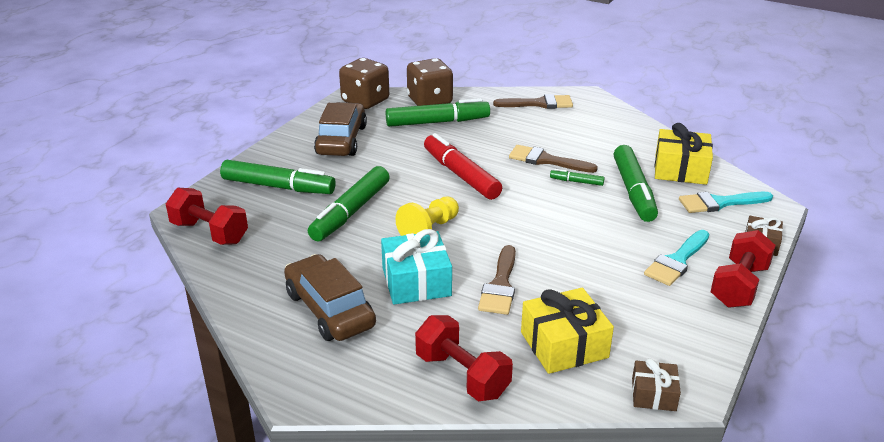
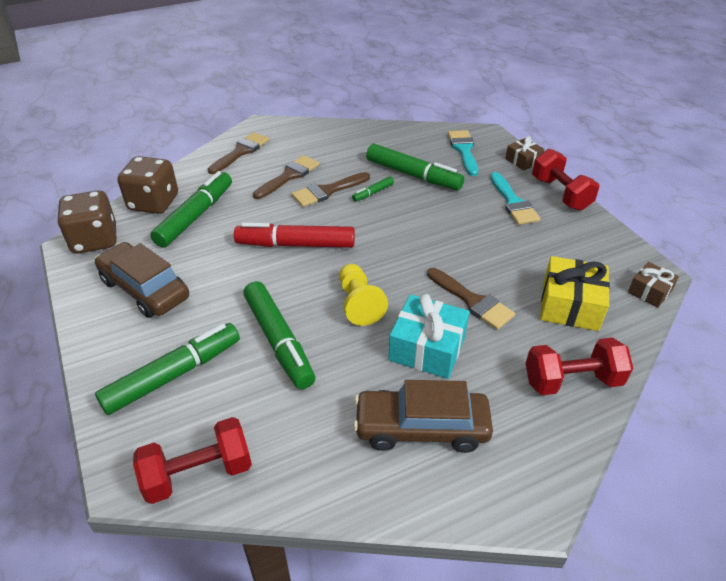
camera: 55 degrees left, 10 degrees up
yellow gift [655,123,713,185] -> none
turquoise brush [679,192,773,213] -> turquoise brush turned 150 degrees clockwise [448,130,478,176]
none -> brown brush [253,155,320,199]

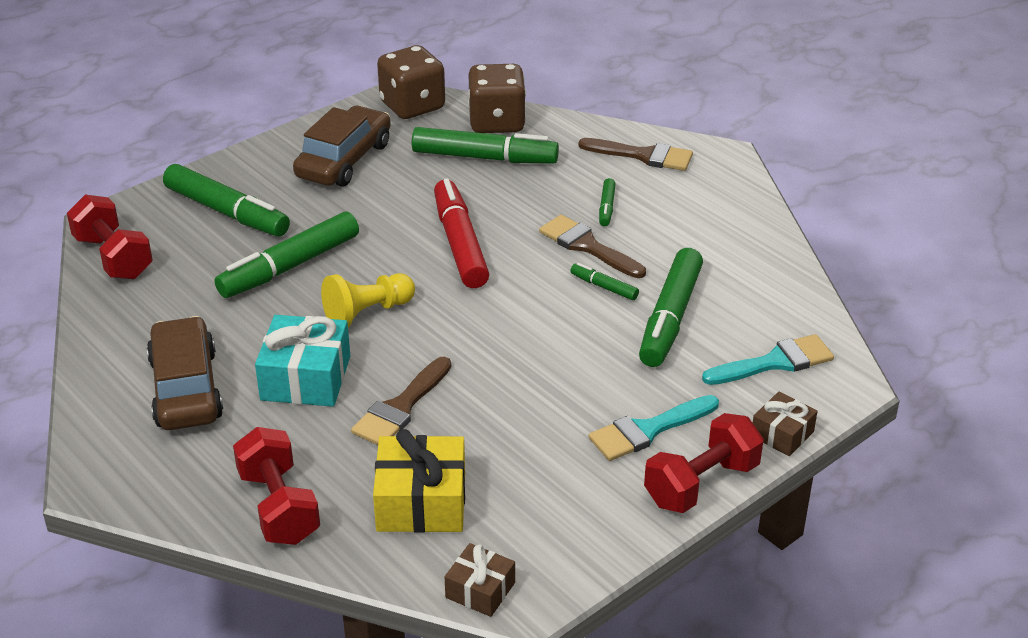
camera: 75 degrees right, 5 degrees down
brown brush [253,155,320,199] -> green marker [599,178,616,226]

